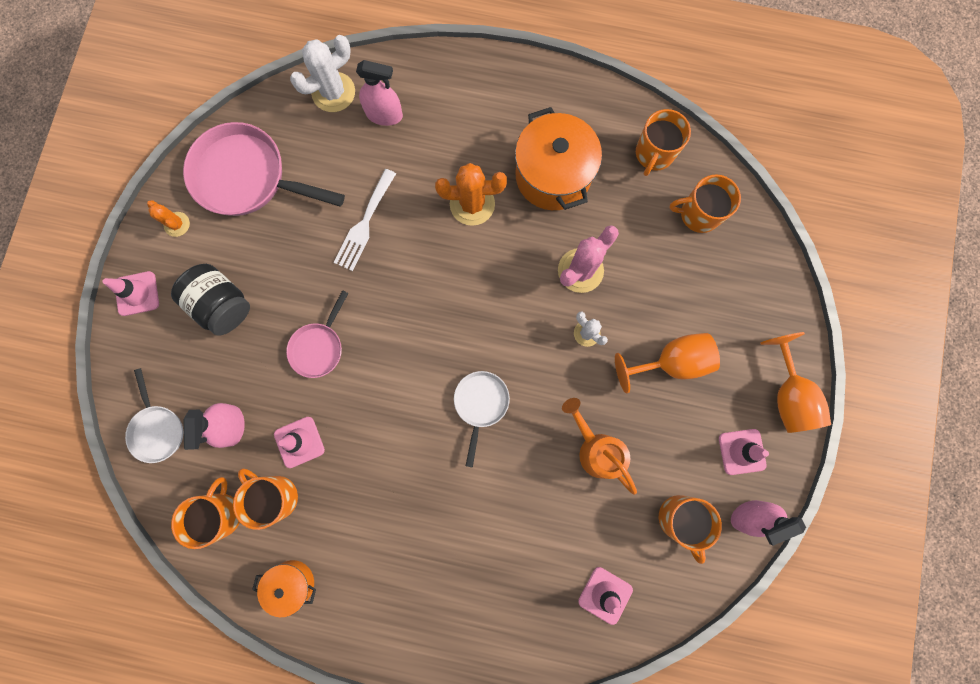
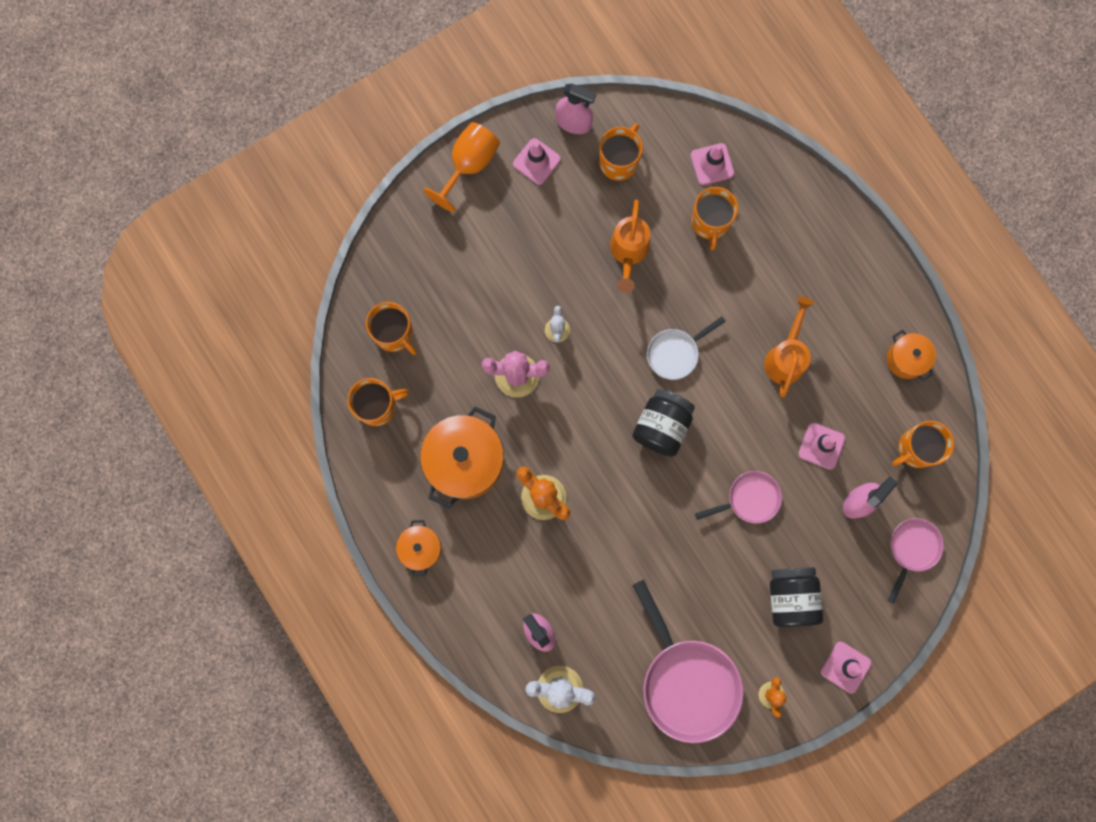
camera: 135 degrees left, 0 degrees up
white pan [125,368,183,463] -> pink pan [888,518,944,604]
orange mug [233,469,298,530] -> orange mug moved to [691,187,738,250]
white fork [334,169,396,271] -> none
orange goblet [615,333,720,394] -> none
none -> orange pot [396,520,442,576]
none -> black jar [633,389,695,457]
none -> orange watering can [764,297,814,398]

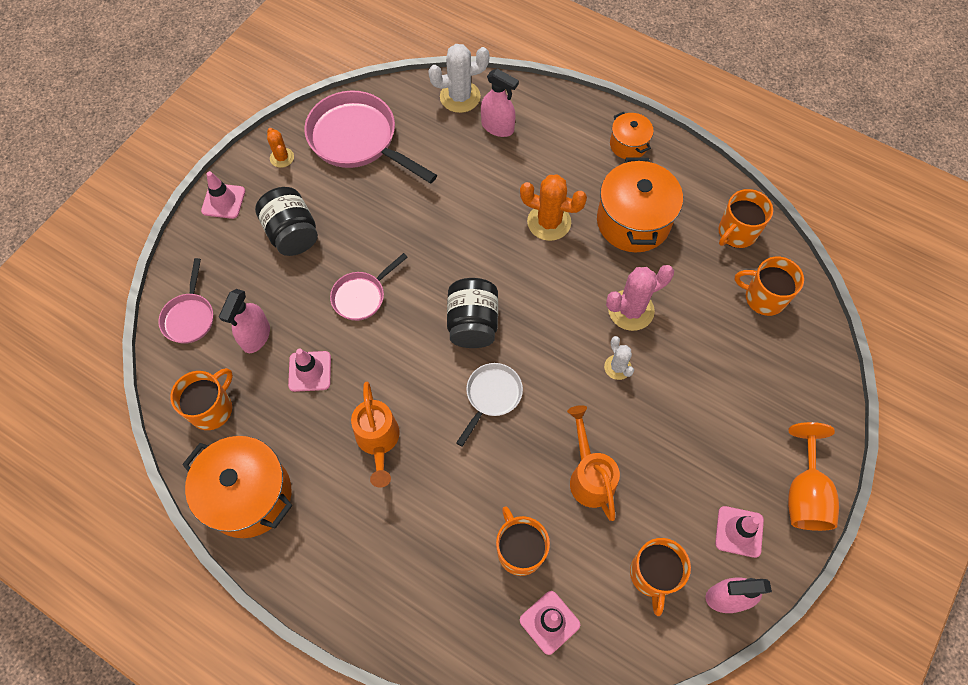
camera: 155 degrees right, 15 degrees down
orange pot [887,330,936,381] -> orange pot [182,436,292,538], size x1.85

